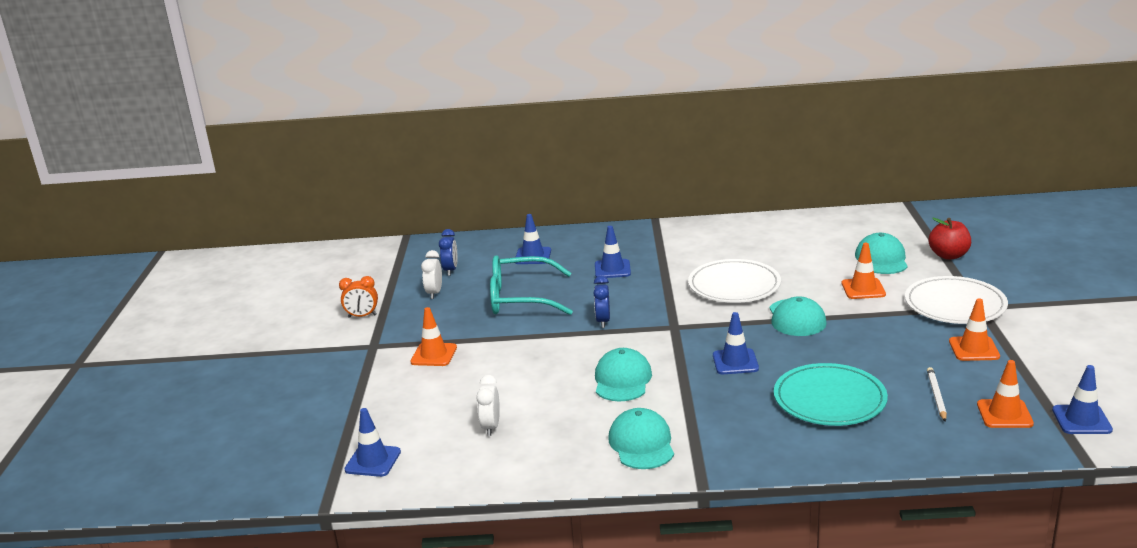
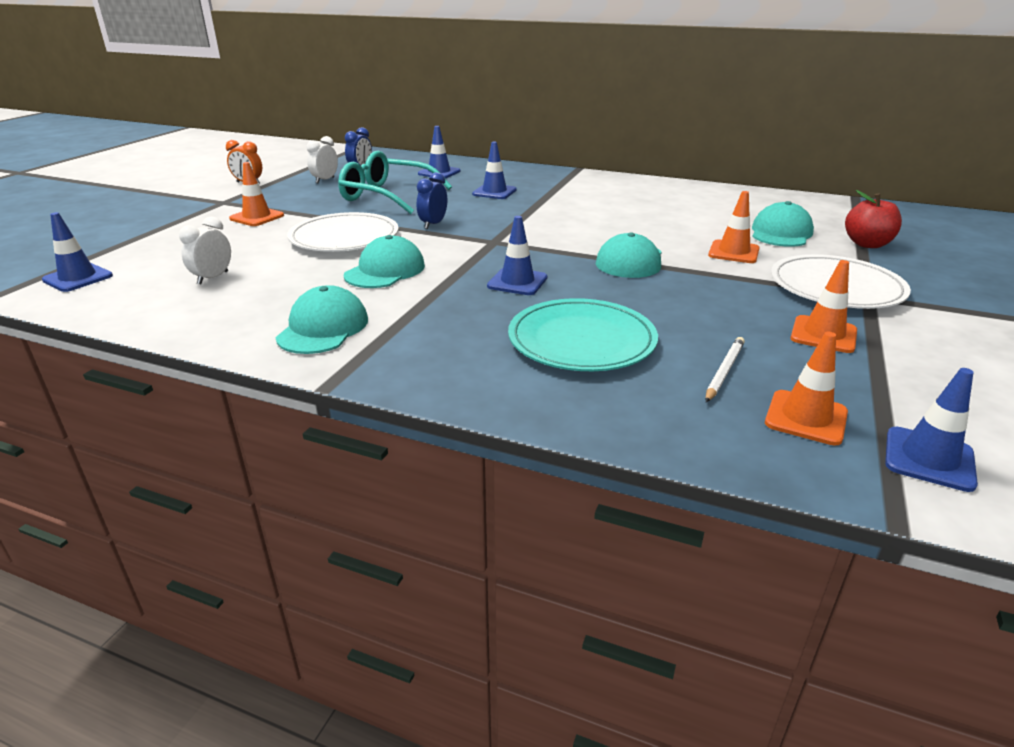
camera: 20 degrees right, 5 degrees up
white plate [688,259,781,303] -> white plate moved to [287,212,399,252]

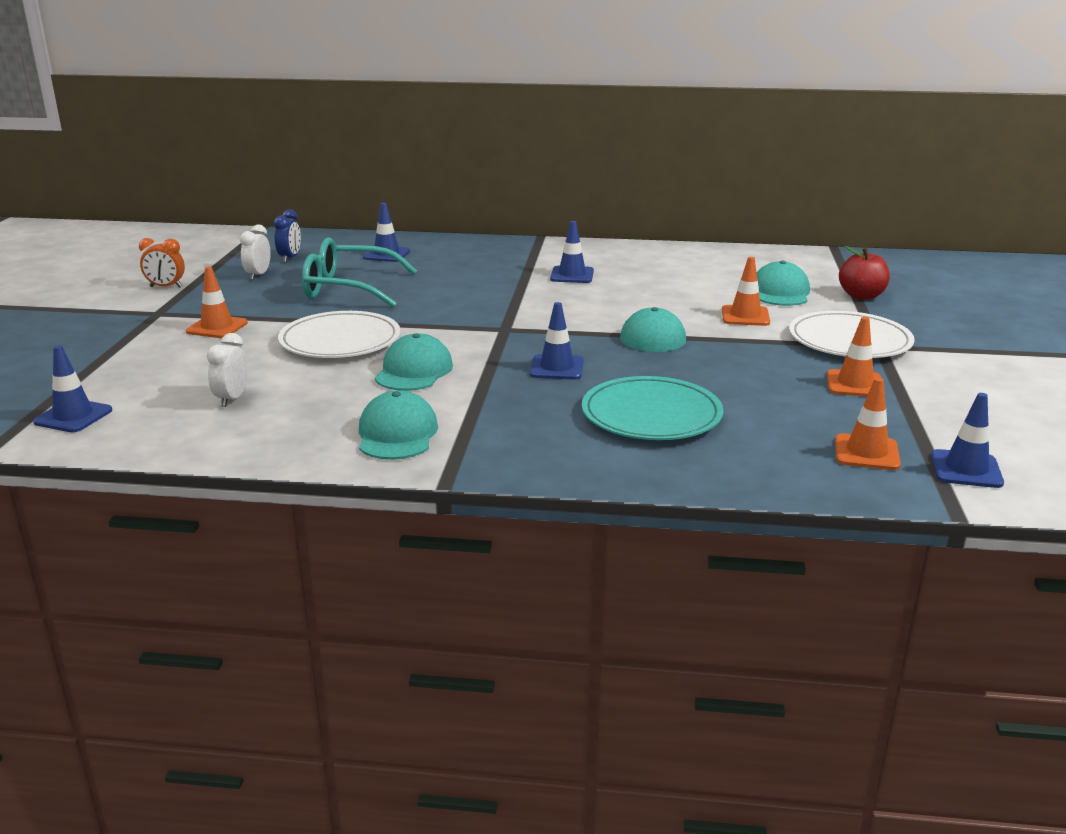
camera: 15 degrees left, 5 degrees down
blue clock [417,172,447,229] -> none
blue traffic cone [472,142,517,199] -> blue traffic cone moved to [550,221,594,283]
white pencil [705,337,745,402] -> none

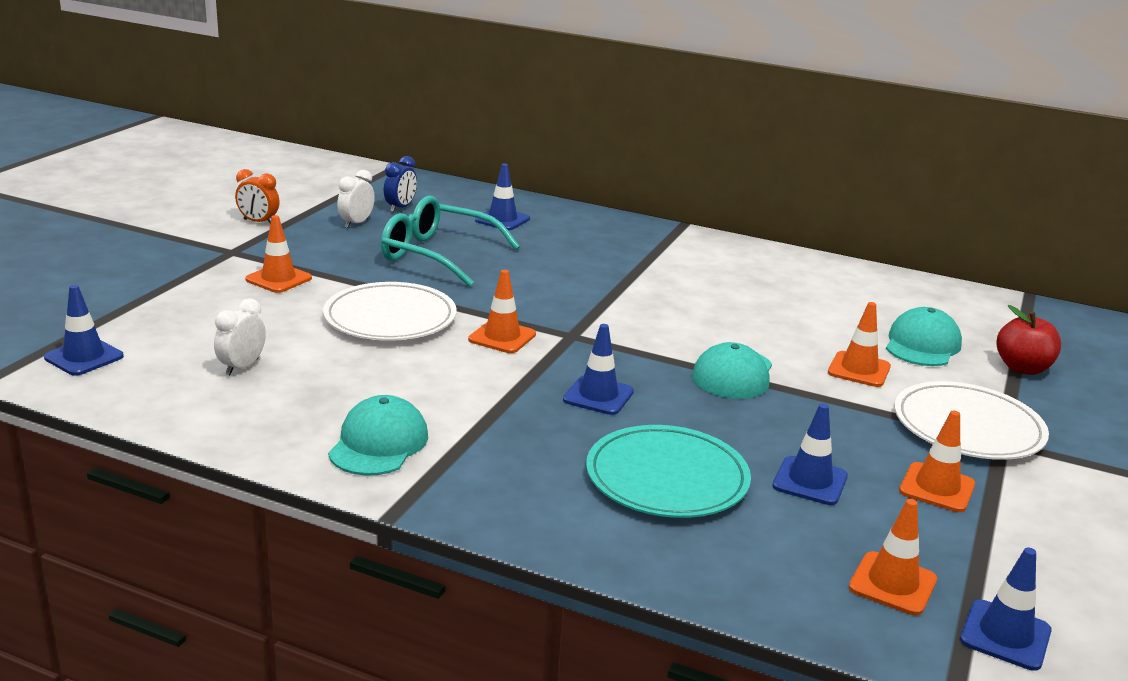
camera: 15 degrees right, 0 degrees up
turquoise cap [375,333,453,391] -> none
blue traffic cone [550,221,594,283] -> blue traffic cone moved to [772,404,848,505]
none -> orange traffic cone [468,270,536,353]

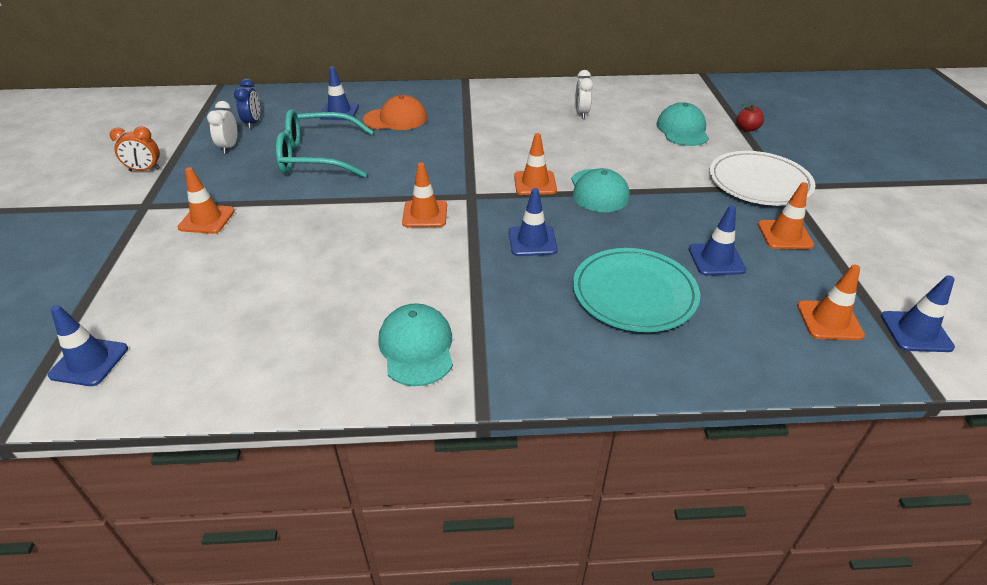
camera: 25 degrees left, 15 degrees up
white clock [214,298,266,375] -> white clock moved to [575,70,593,119]
white plate [323,282,457,341] -> none
orange traffic cone [828,302,891,387] -> orange traffic cone moved to [514,133,557,195]
red apple [997,305,1061,375] -> red apple [737,104,764,132], size x0.63
none -> orange cap [363,95,427,130]

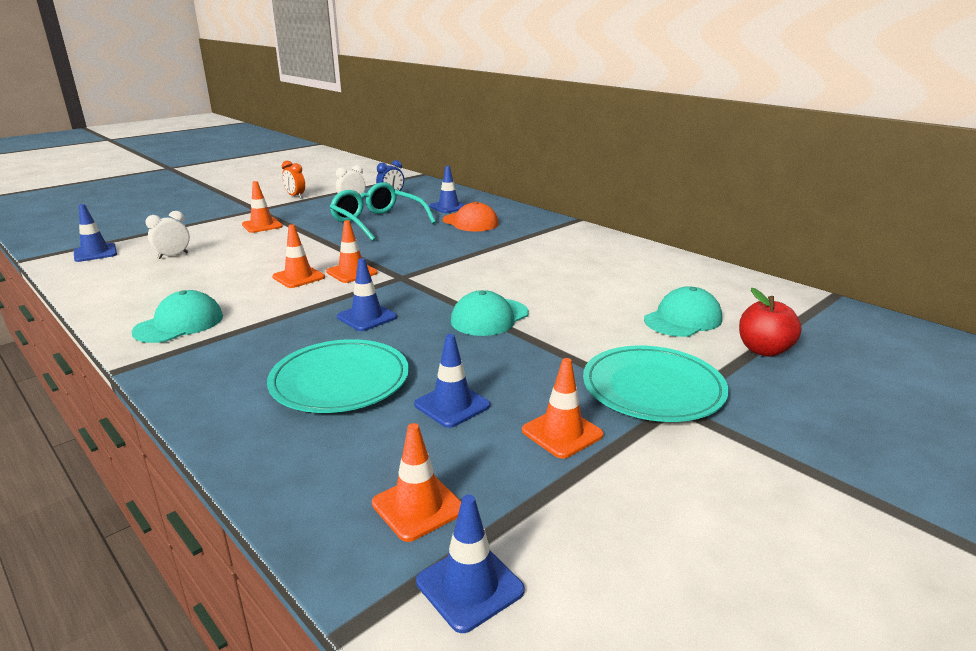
camera: 50 degrees right, 15 degrees down
orange traffic cone [514,133,557,195] -> orange traffic cone moved to [272,224,325,288]
white clock [575,70,593,119] -> white clock moved to [145,211,190,259]
white plate [710,151,815,206] -> turquoise plate [583,345,729,422]
red apple [737,104,764,132] -> red apple [739,288,802,357], size x1.58

